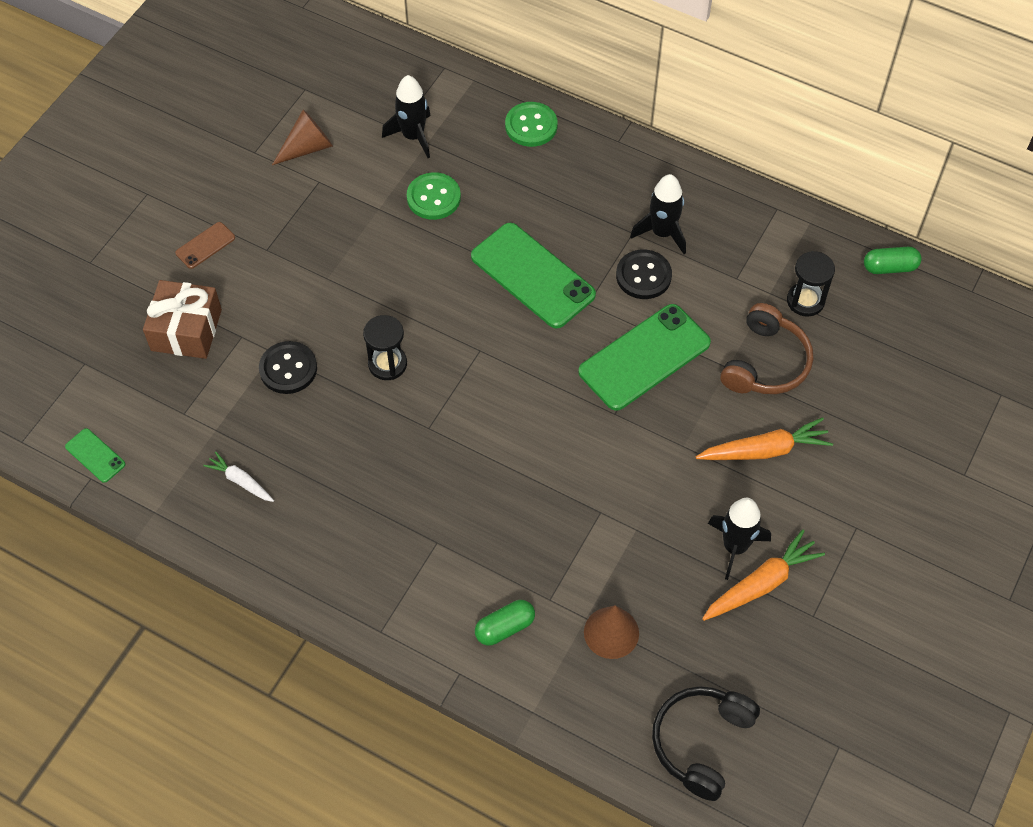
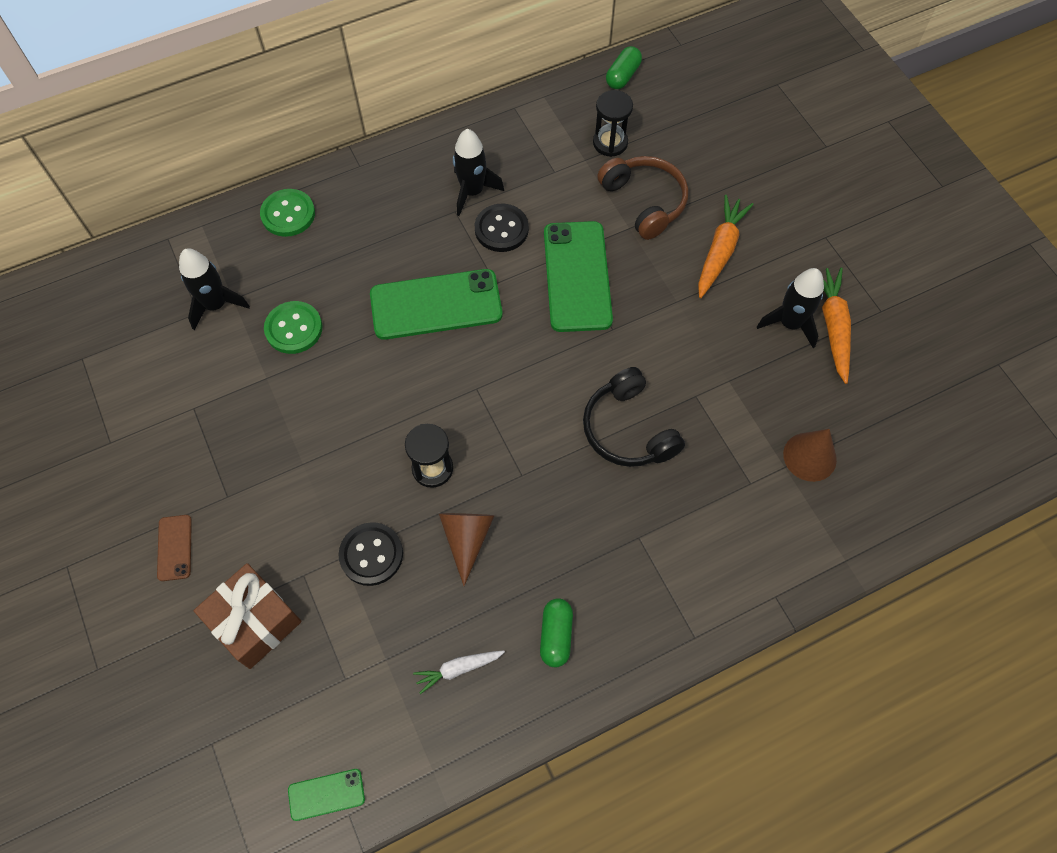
camera: 55 degrees left, 5 degrees up
brown cone [272,109,333,165] -> brown cone moved to [439,513,495,586]
green capsule [475,600,535,646] -> green capsule moved to [540,598,573,667]
black headphones [652,686,760,801] -> black headphones moved to [583,367,685,467]

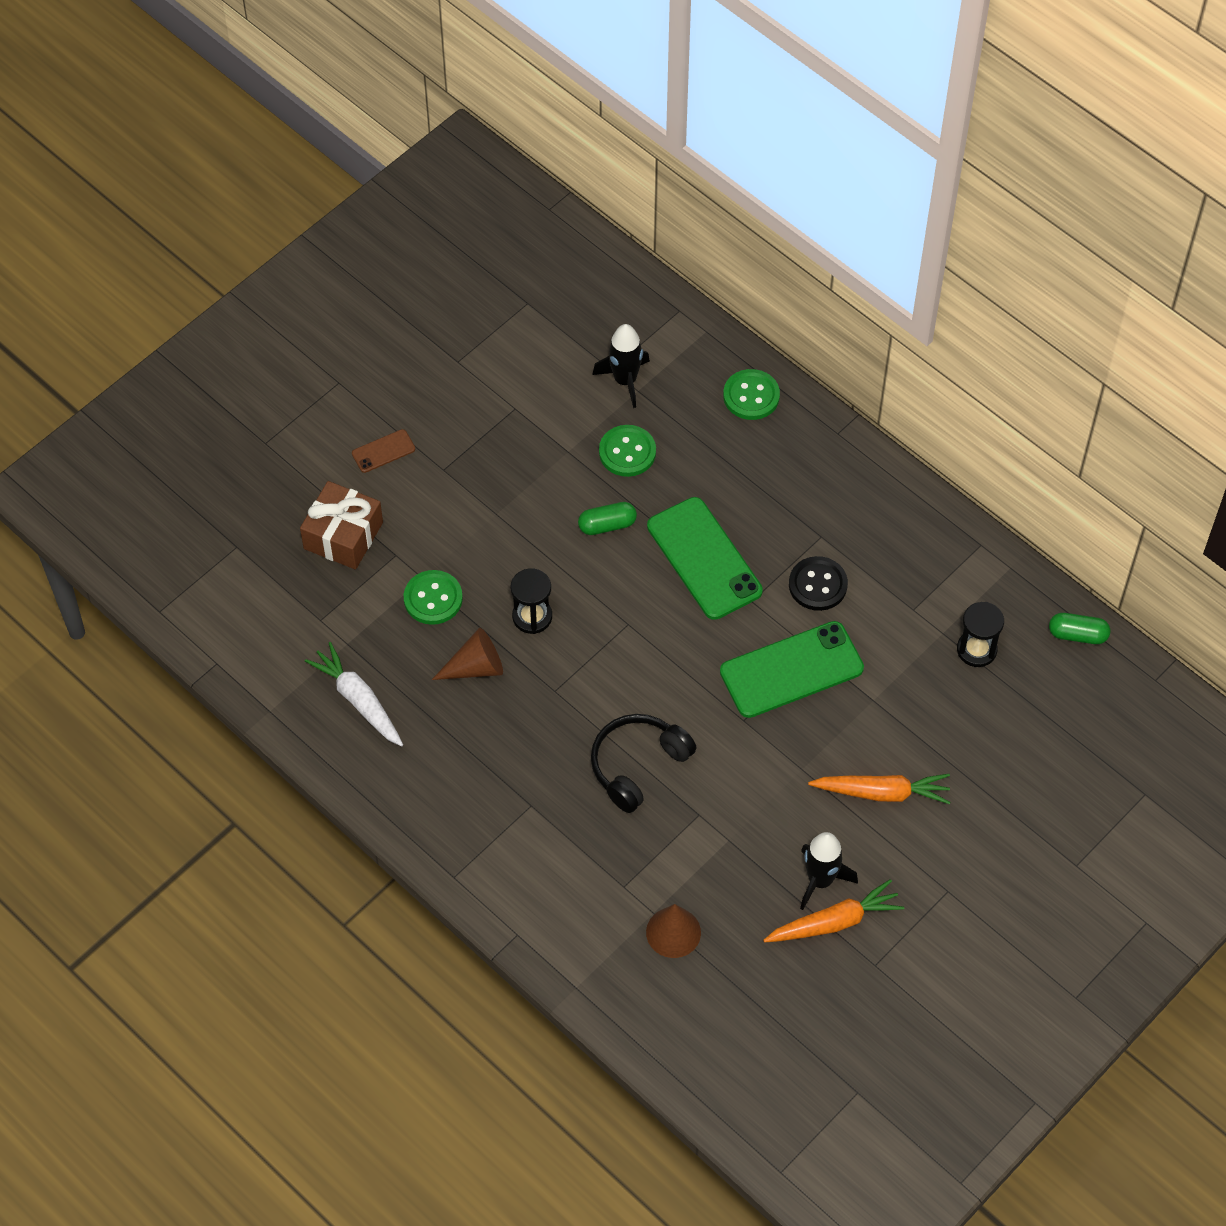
camera: 70 degrees right, 5 degrees down
green phone [288,769,365,821] -> none
black button [338,522,403,586] -> green button [404,570,463,625]
white carrot [413,650,505,694] -> white carrot [305,642,403,747], size x1.67
black rocket [453,129,504,216] -> none
green capsule [540,598,573,667] -> green capsule moved to [578,502,637,535]
brown headphones [597,156,688,240] -> none

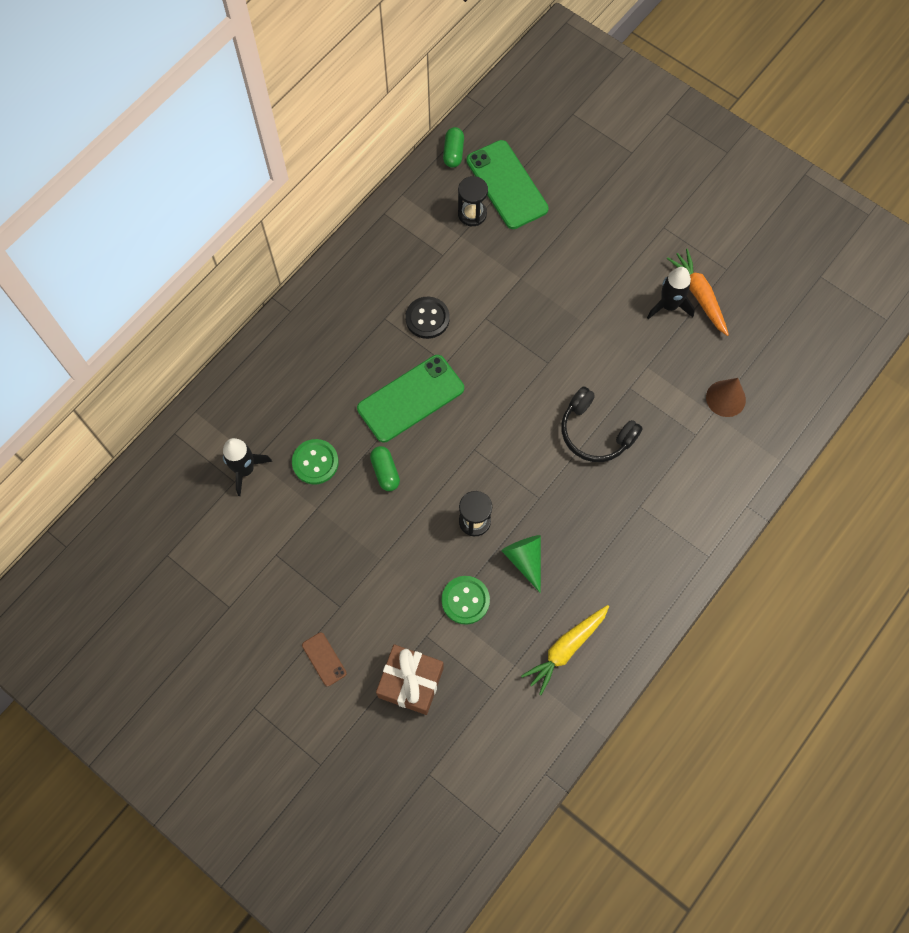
camera: 95 degrees left, 10 degrees up
white carrot [305,642,403,747] -> yellow carrot [521,605,609,695]
brown cone [432,628,503,680] -> green cone [501,535,541,593]
green phone [720,621,864,718] -> green phone moved to [467,140,549,229]
green button [723,369,780,420] -> none
orange carrot [808,774,950,804] -> none

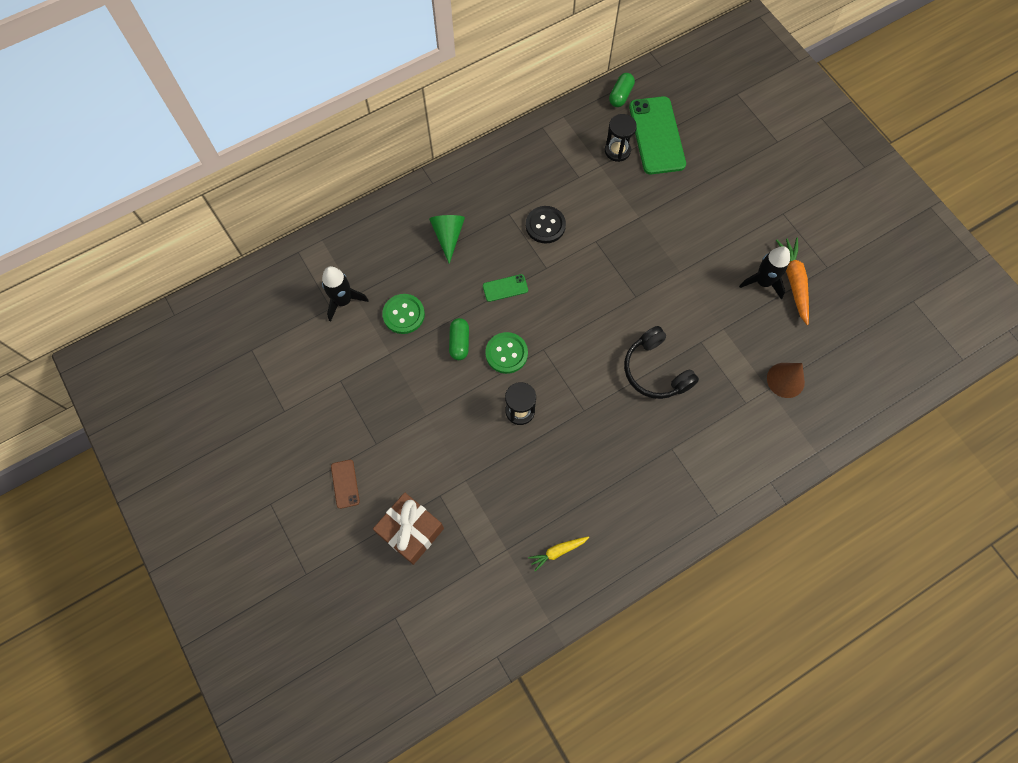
camera: 20 degrees right, 0 degrees up
green phone [357,355,464,442] -> green phone [483,274,528,302], size x0.46
green button [442,576,490,625] -> green button moved to [485,332,528,374]
green cone [501,535,541,593] -> green cone moved to [429,215,465,264]
yellow carrot [521,605,609,695] -> yellow carrot [528,536,589,571], size x0.60

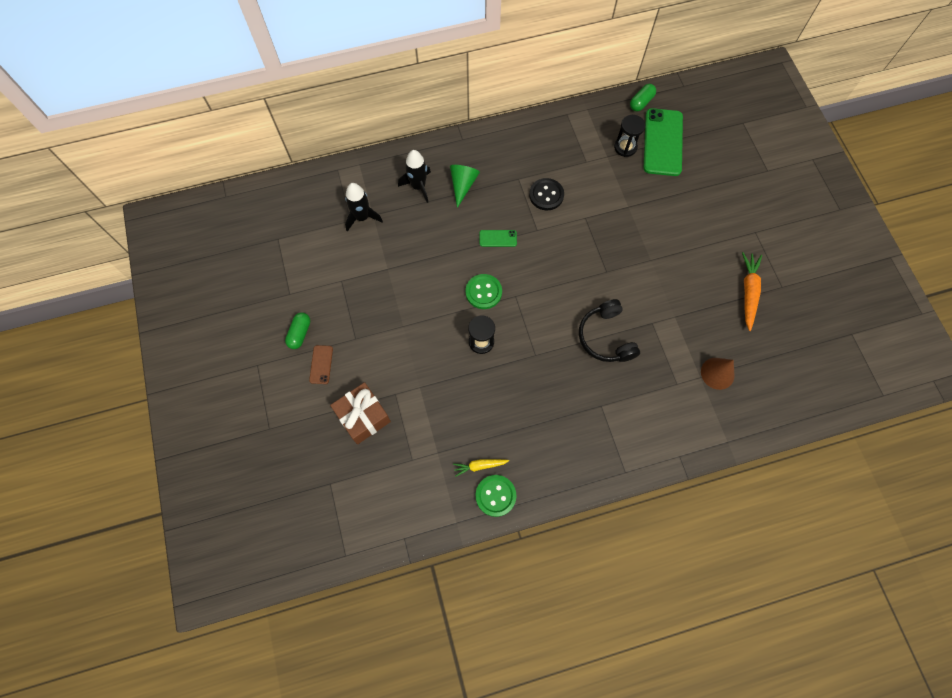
camera: 15 degrees right, 0 degrees up
green button [382,294,425,334] -> green button moved to [476,475,516,517]
green capsule [449,318,469,360] -> green capsule moved to [285,313,310,349]
black rocket [739,246,790,299] -> black rocket moved to [398,150,431,203]

